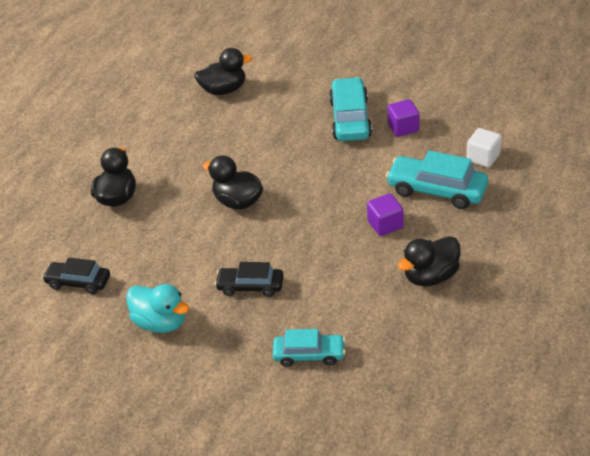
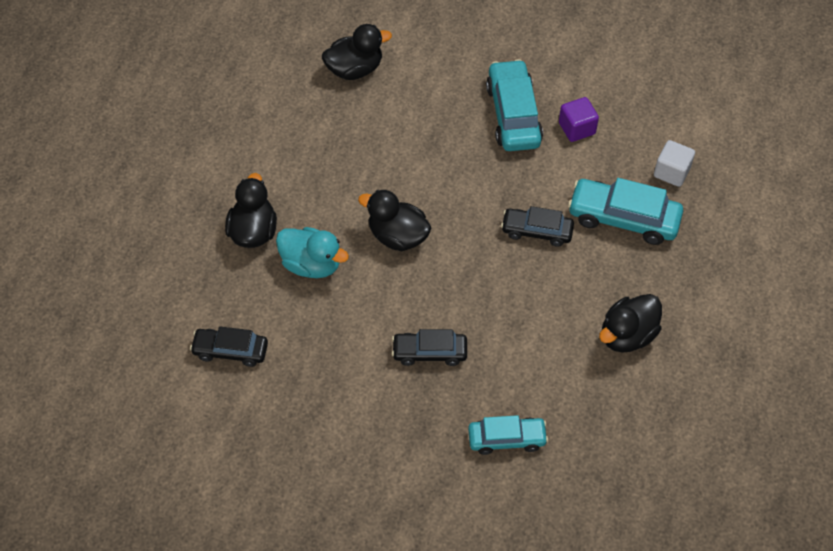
camera: 10 degrees left, 15 degrees up
turquoise duck [126,284,189,333] -> turquoise duck moved to [276,227,349,278]
purple cube [367,193,404,236] -> none
none -> black car [501,206,574,247]

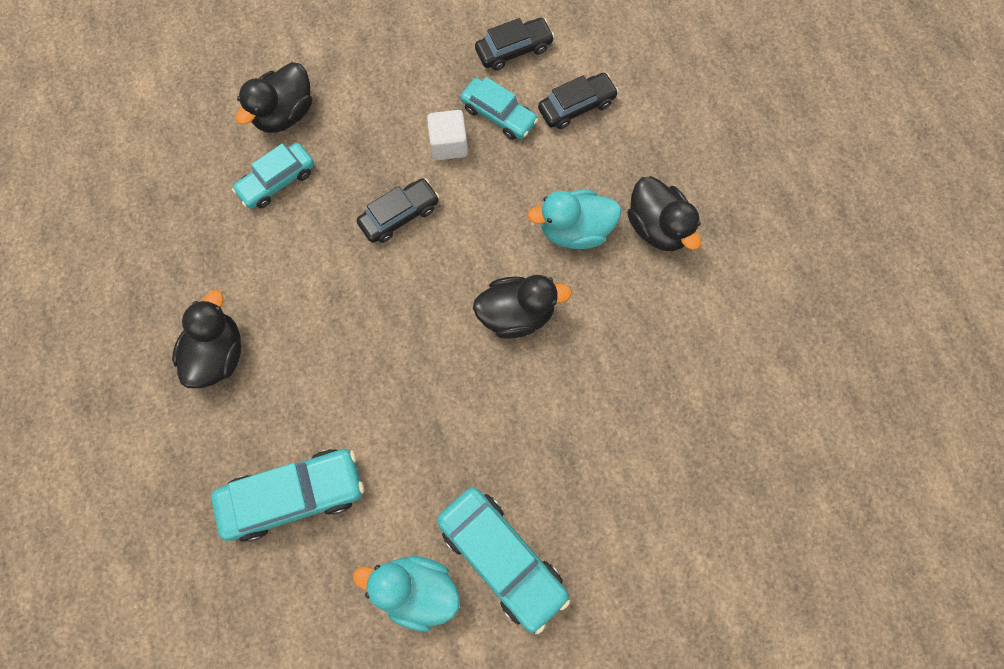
camera: 145 degrees right, 15 degrees up
black duck [322,24,392,80] -> black duck moved to [236,62,312,133]
black car [501,206,574,247] -> black car moved to [475,18,554,71]
purple cube [559,97,599,142] -> turquoise duck [353,556,460,632]
white cube [654,140,695,187] -> white cube moved to [427,110,468,160]
none -> turquoise car [460,77,538,140]

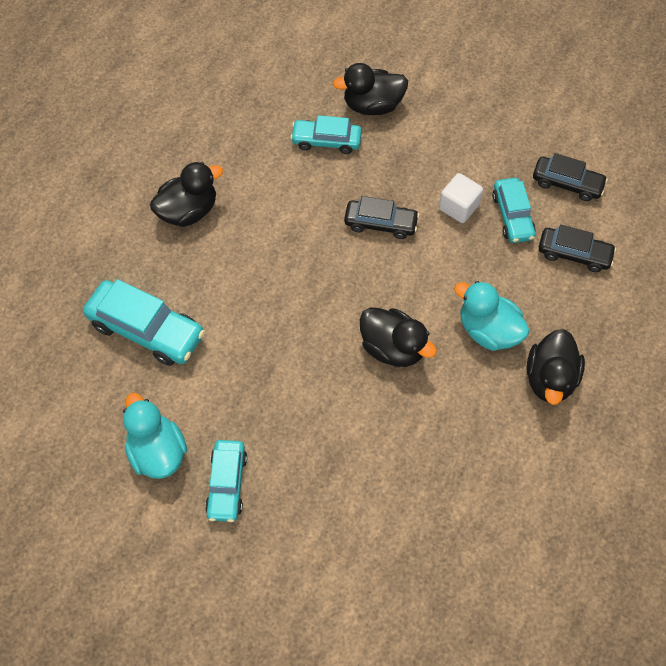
camera: 45 degrees right, 10 degrees down
turquoise car [437,487,570,634] -> turquoise car [205,440,247,522], size x0.64

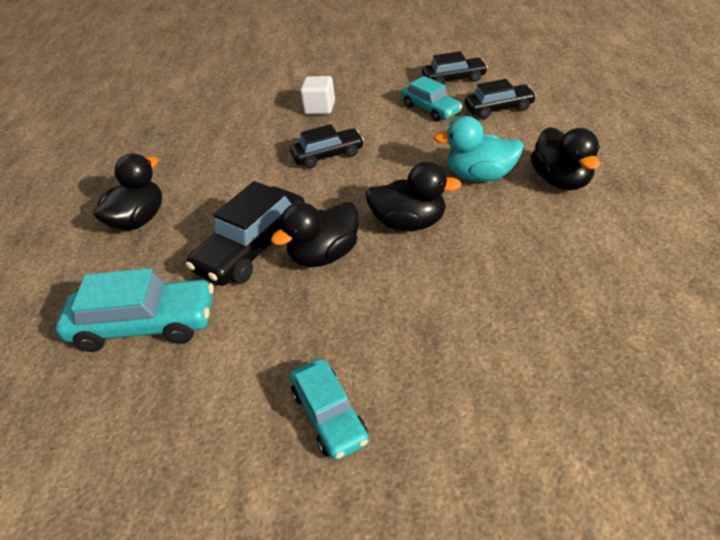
camera: 25 degrees left, 20 degrees down
turquoise duck [123,393,187,479] -> none
turquoise car [290,115,362,154] -> none
black duck [333,63,408,115] -> black duck moved to [271,202,359,267]
white cube [439,173,483,223] -> white cube moved to [300,76,335,114]
none -> black car [186,181,305,286]

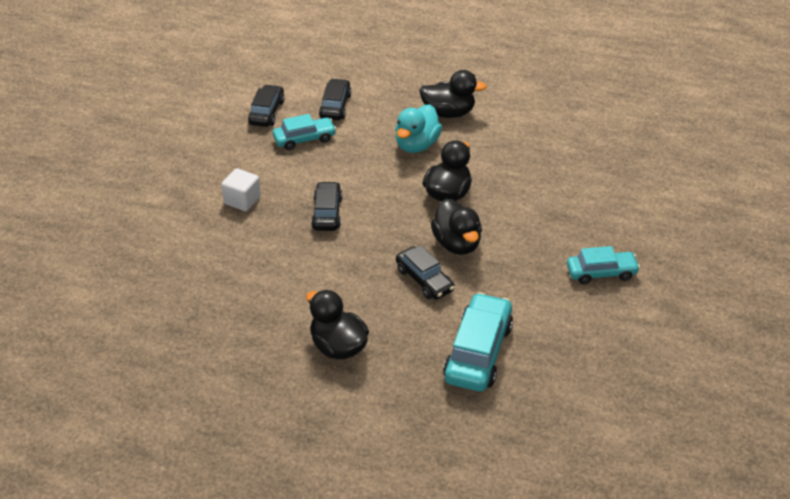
camera: 75 degrees left, 0 degrees up
black car [186,181,305,286] -> black car [396,245,455,300], size x0.64

